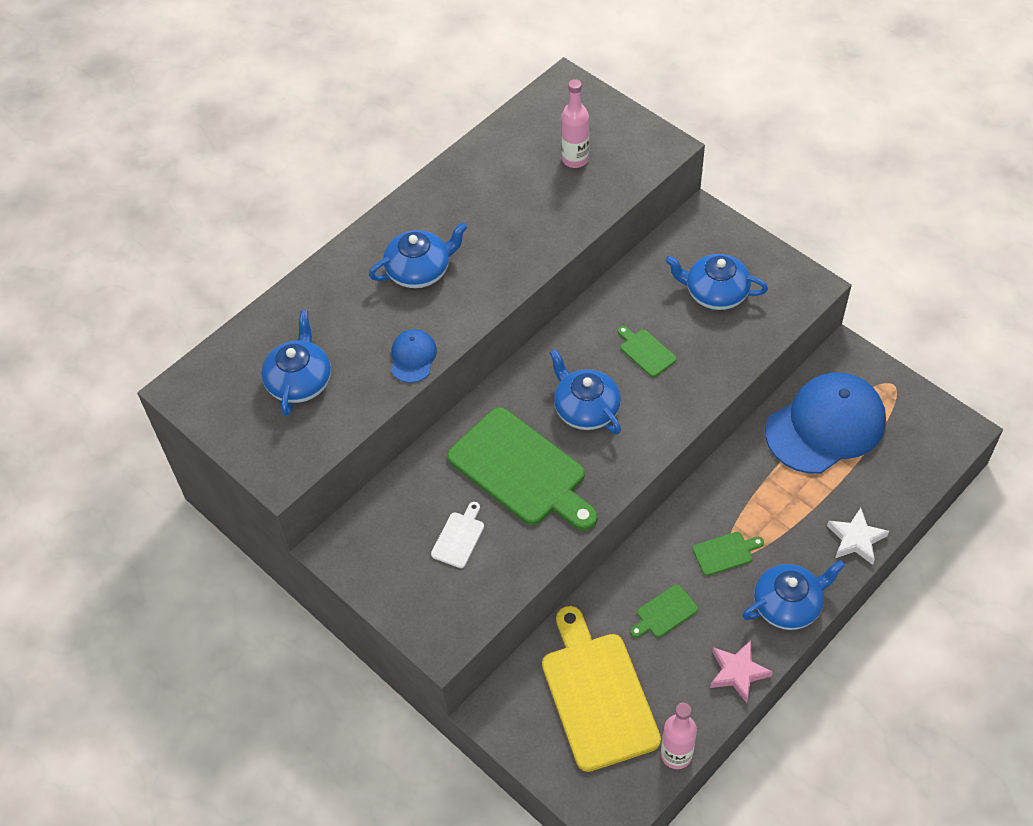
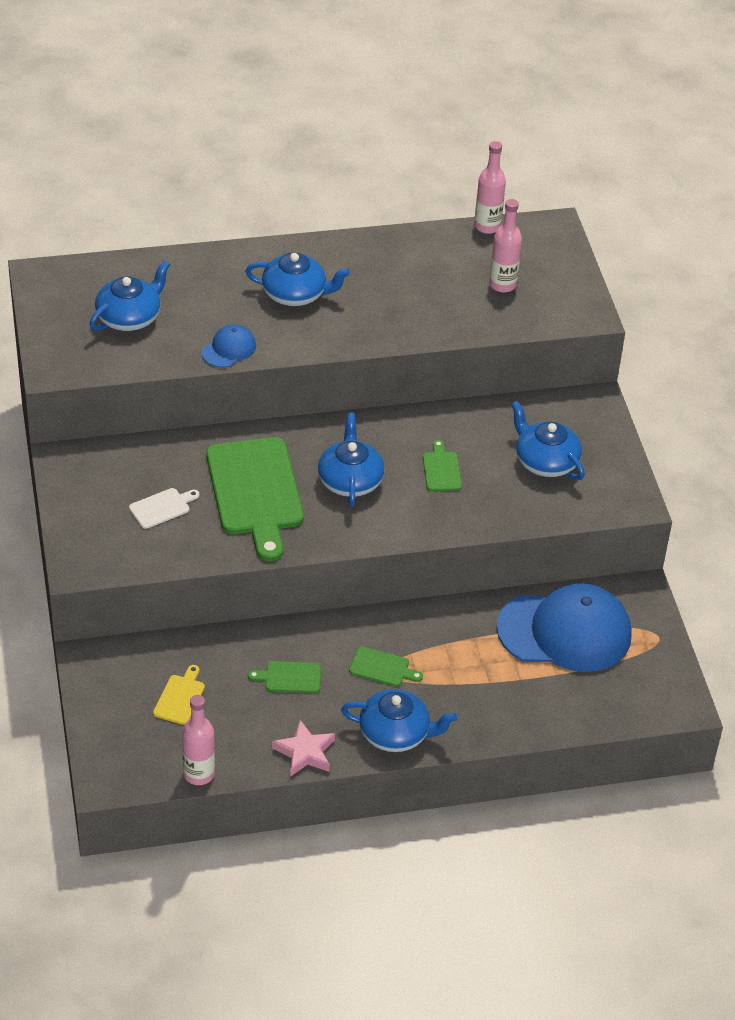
camera: 30 degrees right, 10 degrees down
yellow cutting board [542,606,661,772] -> yellow cutting board [153,665,205,725], size x0.43
white star [827,508,889,565] -> none
none -> pink bottle [474,141,506,234]

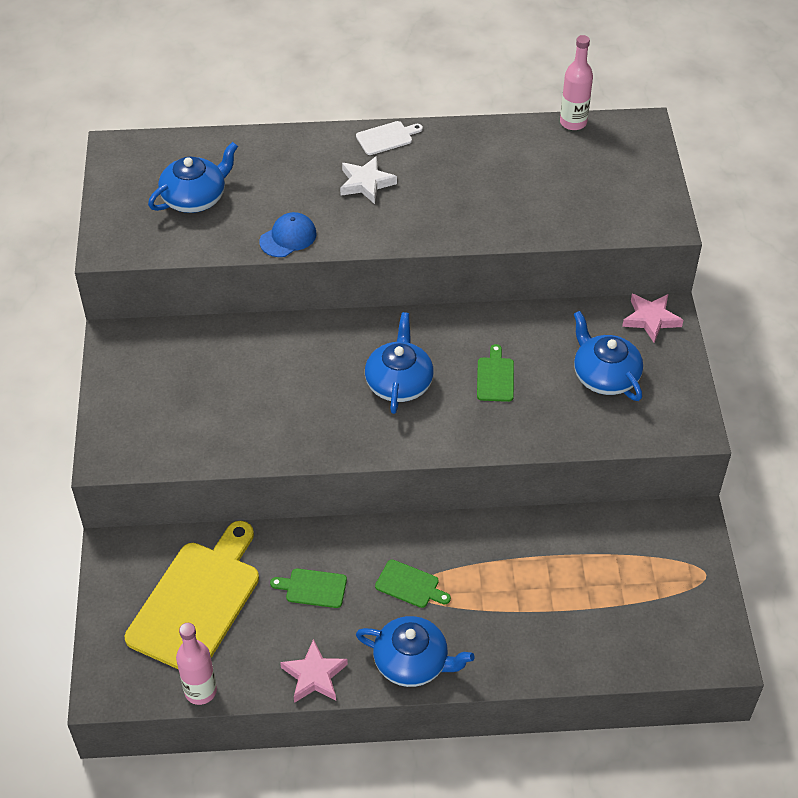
camera: 10 degrees right, 5 degrees up
white cutting board [129,488,199,529] -> white cutting board moved to [356,121,423,155]
yellow cutting board [153,665,205,725] -> yellow cutting board [125,521,259,670], size x2.31
green cutting board [206,437,304,561] -> none
blue teapot [245,253,350,306] -> white star [340,156,397,204]
pink bottle [489,199,522,292] -> none
blue cap [496,583,632,672] -> none
none -> pink star [622,294,683,343]

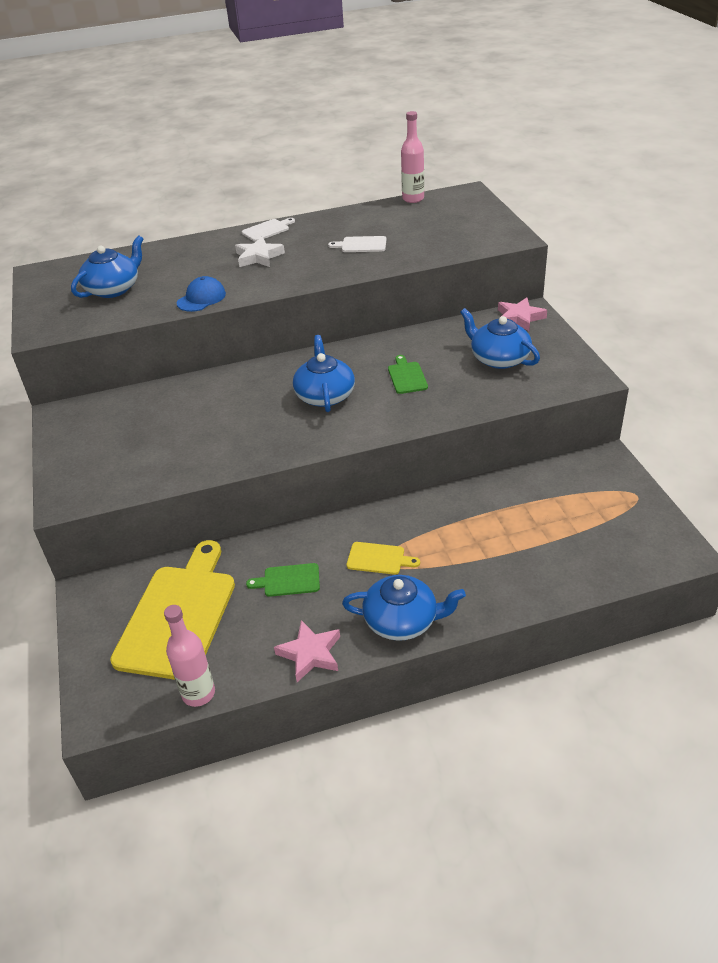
camera: 10 degrees left, 10 degrees down
green cutting board [375,560,451,608] -> yellow cutting board [347,542,420,575]
none -> white cutting board [328,236,386,252]

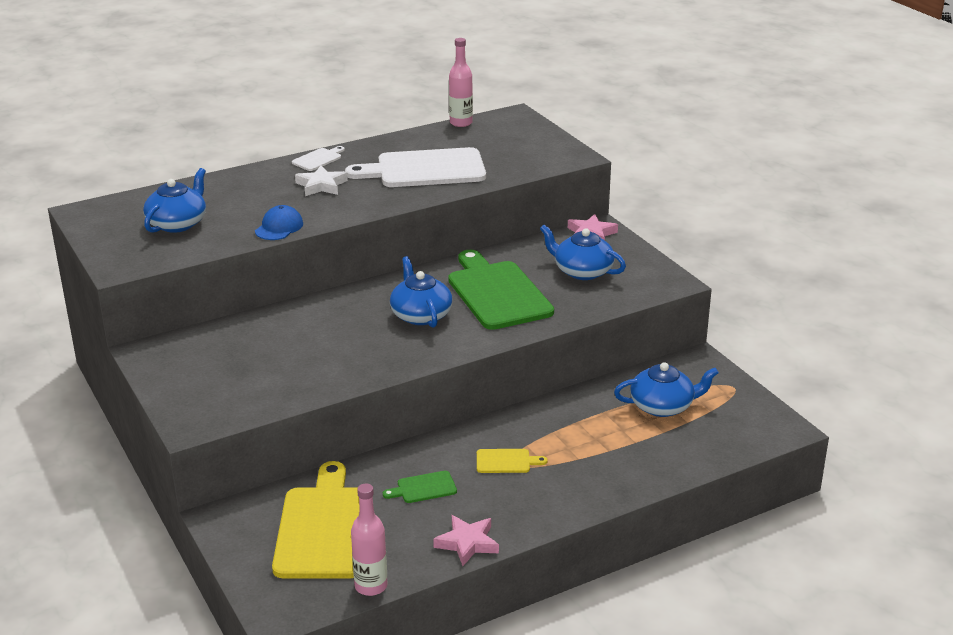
camera: 15 degrees left, 10 degrees down
white cutting board [328,236,386,252] -> white cutting board [345,147,486,187], size x2.31
blue teapot [342,575,466,641] -> blue teapot moved to [614,362,719,417]
green cutting board [388,355,428,394] -> green cutting board [448,250,554,330], size x2.31

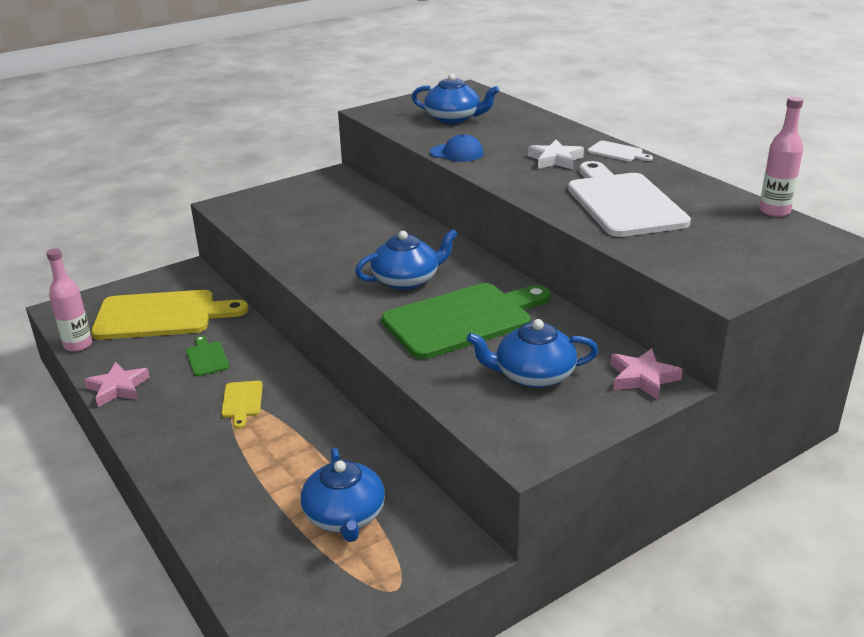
camera: 85 degrees right, 0 degrees up
blue teapot [540,225,626,280] -> blue teapot turned 120 degrees counterclockwise [467,319,598,388]

